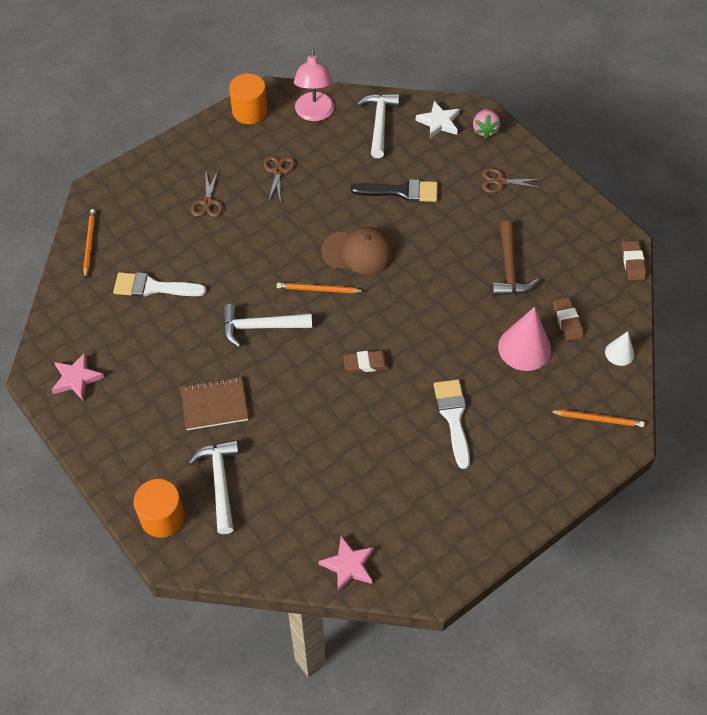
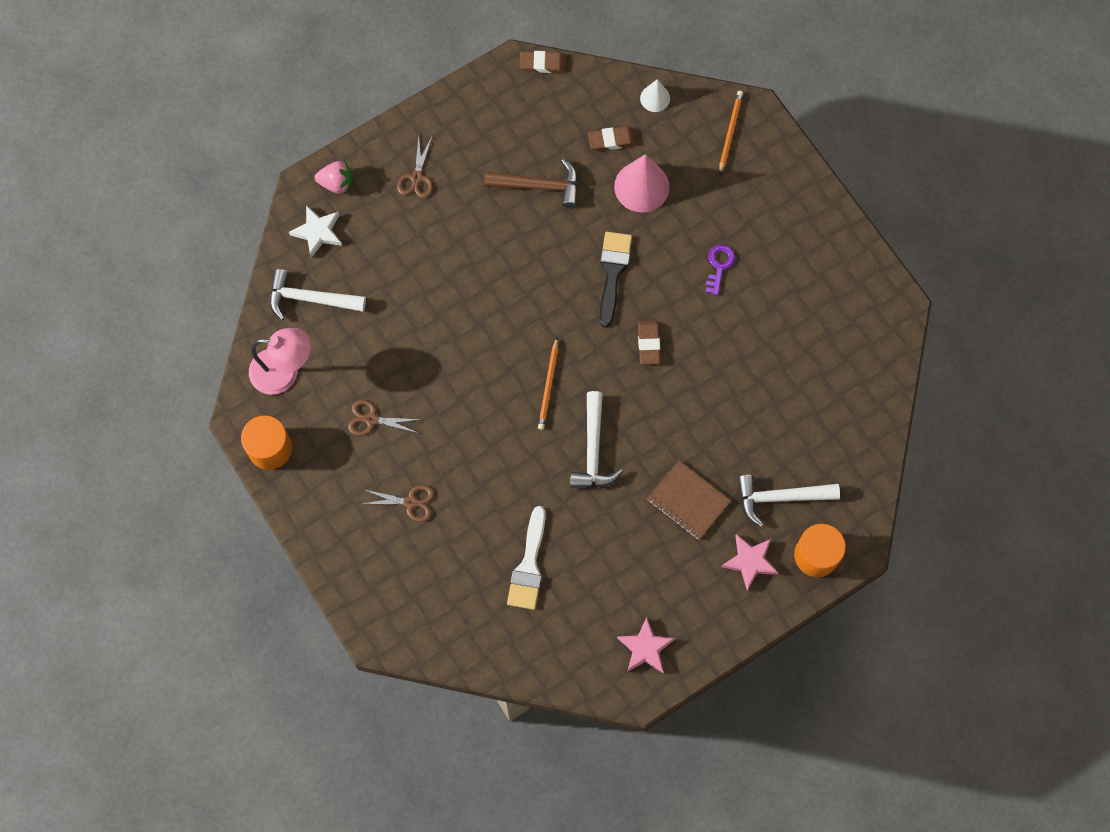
camera: 85 degrees left, 15 degrees up
orange pencil [83,209,96,279] -> none
brown notebook [180,377,248,430] -> brown notebook turned 45 degrees counterclockwise [647,460,731,540]
pink star [319,536,374,592] -> pink star moved to [721,534,778,590]
brown cap [321,227,394,274] -> none
black brush [351,179,438,202] -> black brush moved to [600,232,632,328]
white brush [434,379,470,469] -> purple key [706,245,735,296]

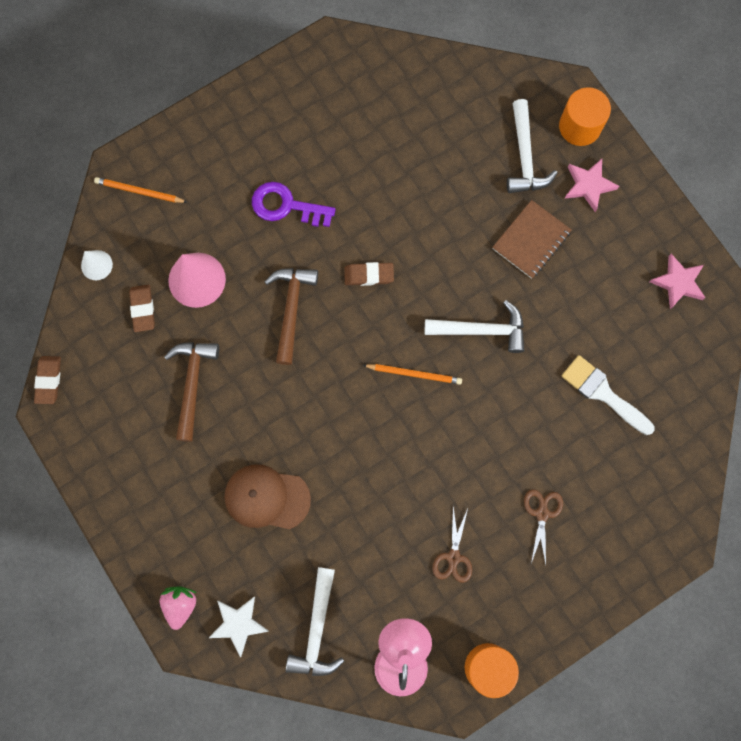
camera: 90 degrees left, 5 degrees up
brown scissors [397,136,433,198] -> none
white brush [507,506,546,610] -> white brush turned 150 degrees counterclockwise [562,355,655,435]
black brush [600,232,632,328] -> brown hammer [264,268,318,365]
purple key [706,245,735,296] -> purple key [252,182,336,227], size x1.53
none -> brown cap [225,464,311,529]

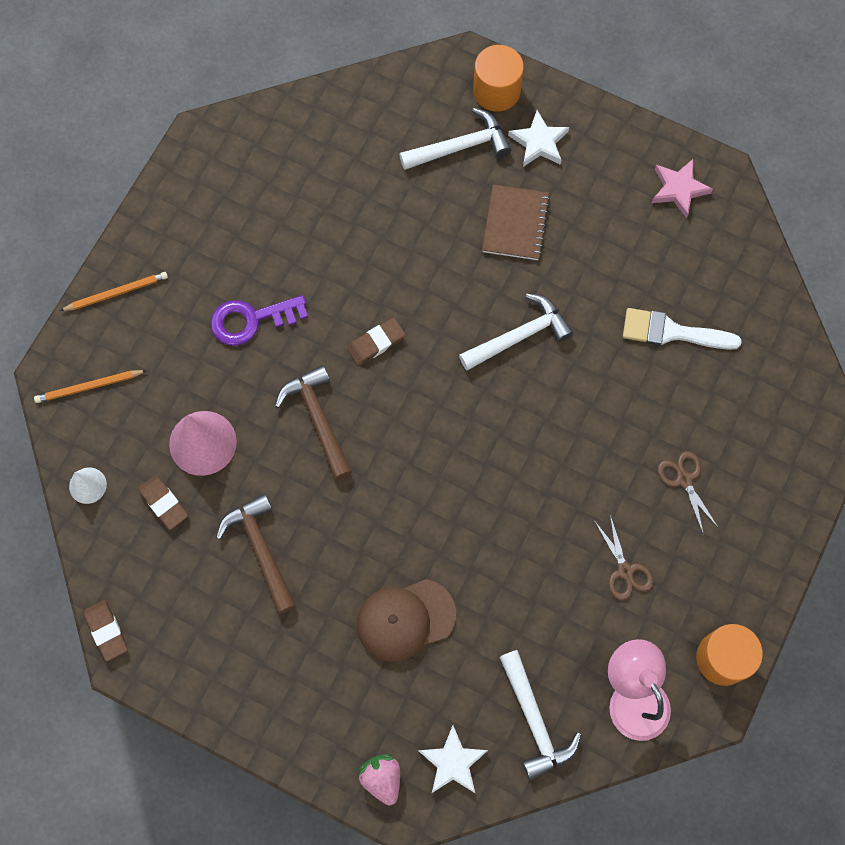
camera: 30 degrees left, 5 degrees down
orange pencil [363,364,462,384] -> orange pencil moved to [60,272,168,311]
white hammer [507,99,557,193] -> white hammer turned 75 degrees counterclockwise [399,108,512,170]
pink star [564,159,619,212] -> white star [508,110,569,167]

